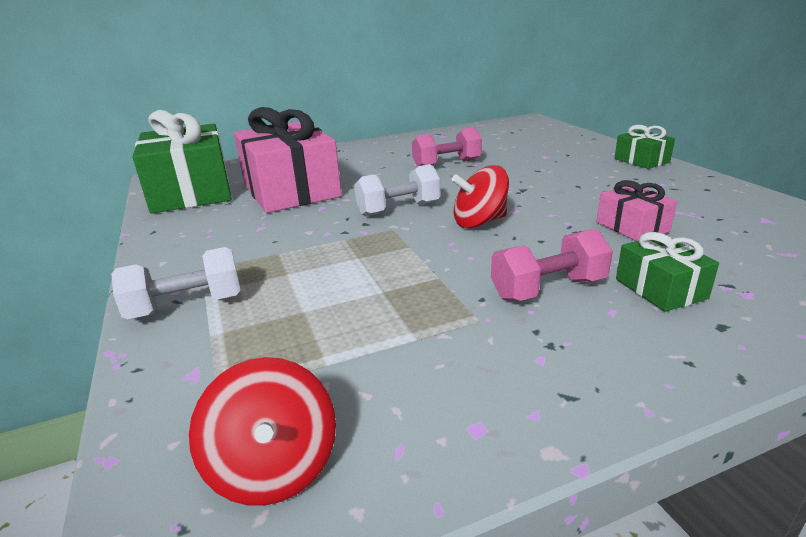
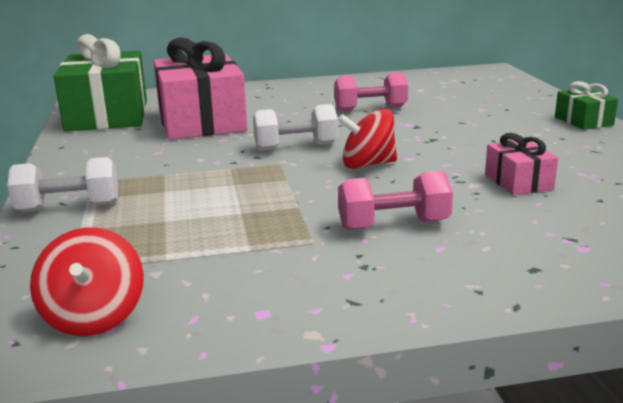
camera: 10 degrees right, 5 degrees down
green gift [616,232,719,312] -> none

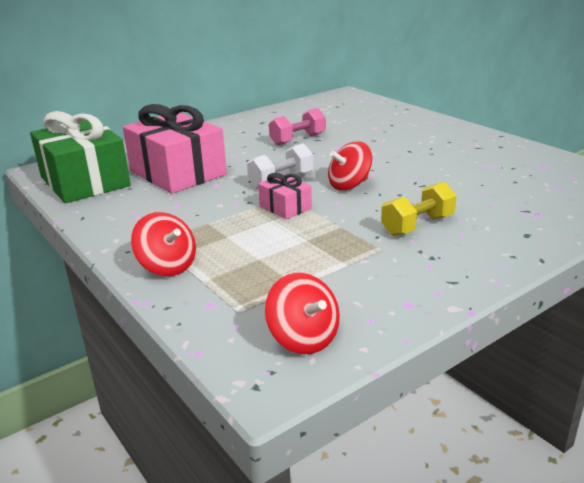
camera: 25 degrees left, 5 degrees up
white dumbbell [7,157,118,212] -> red spinning top [131,212,196,276]
pink dumbbell [338,170,453,230] -> yellow dumbbell [381,182,457,236]
pink gift [485,133,558,195] -> pink gift moved to [258,173,312,219]
green gift [555,81,618,130] -> none

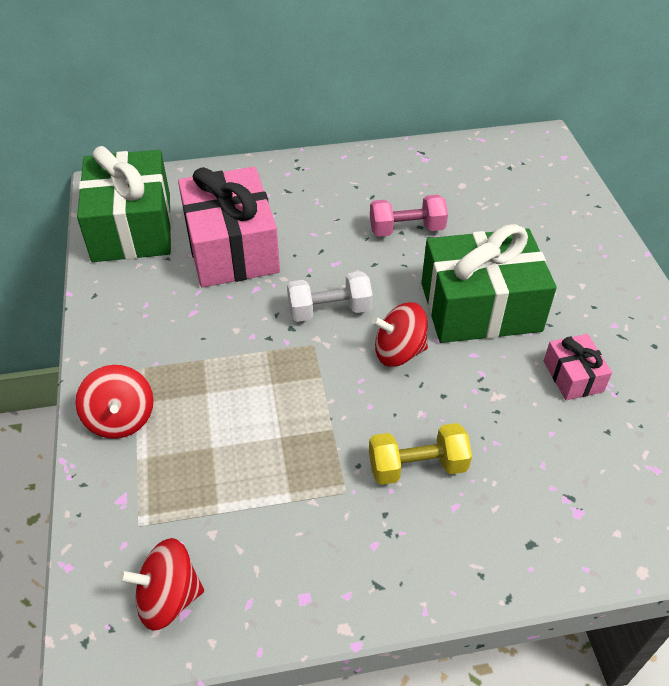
camera: 25 degrees right, 20 degrees up
pink gift [258,173,312,219] -> pink gift moved to [544,334,612,400]
red spinning top [265,273,340,354] -> red spinning top turned 90 degrees clockwise [119,538,204,631]
none -> green gift [421,224,557,343]

